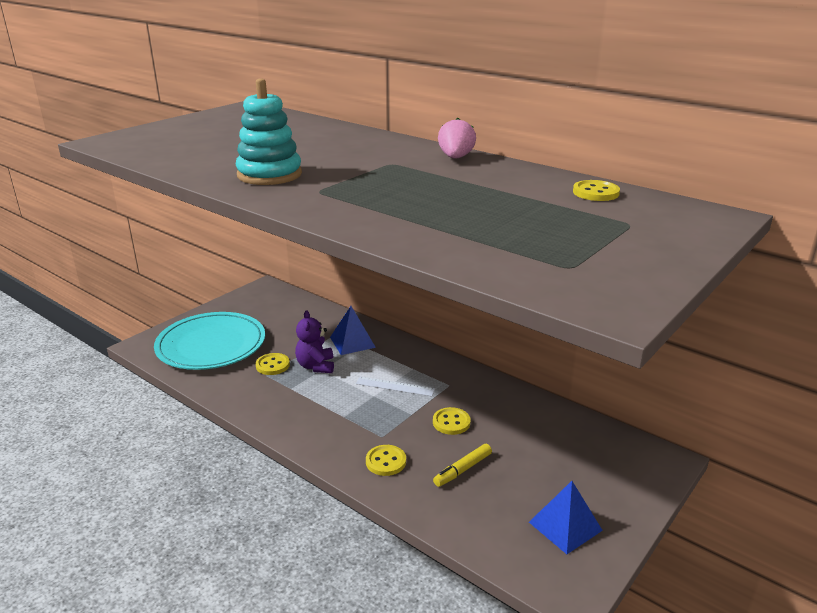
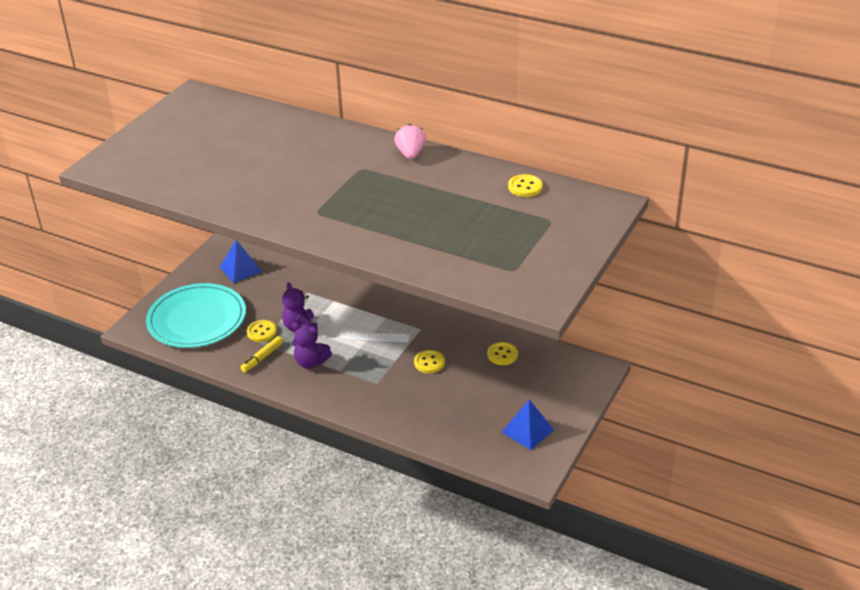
camera: 10 degrees left, 10 degrees up
turquoise stacking toy [236,78,302,185] -> none
blue pyramid [330,306,376,355] -> blue pyramid moved to [220,240,262,283]
yellow button [366,445,406,476] -> yellow button moved to [487,342,518,365]
yellow marker [433,444,492,487] -> yellow marker moved to [240,336,283,372]
none -> purple teddy bear [292,323,332,369]

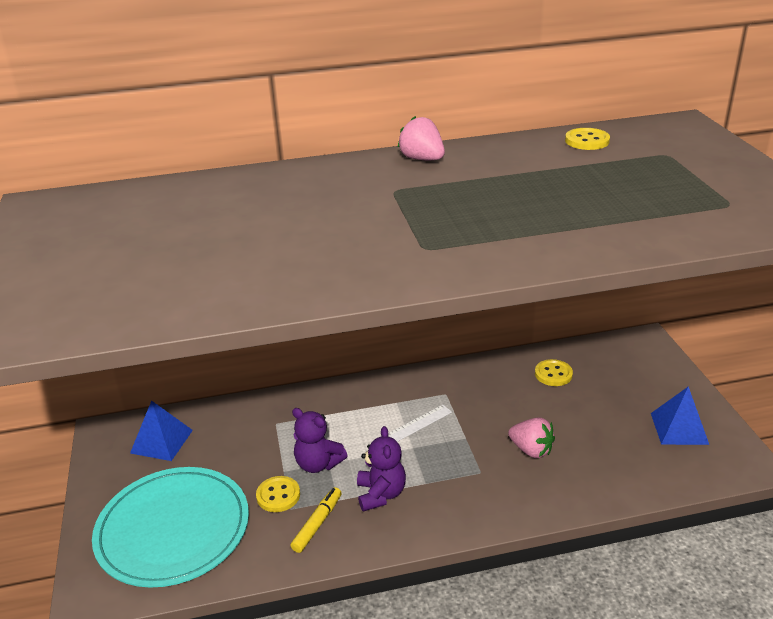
camera: 40 degrees left, 5 degrees down
yellow marker [240,336,283,372] -> yellow marker turned 150 degrees counterclockwise [290,487,341,553]
purple teddy bear [292,323,332,369] -> purple teddy bear turned 75 degrees counterclockwise [357,426,406,512]
yellow button [414,350,445,374] -> none
none -> pink strawberry [508,417,555,458]

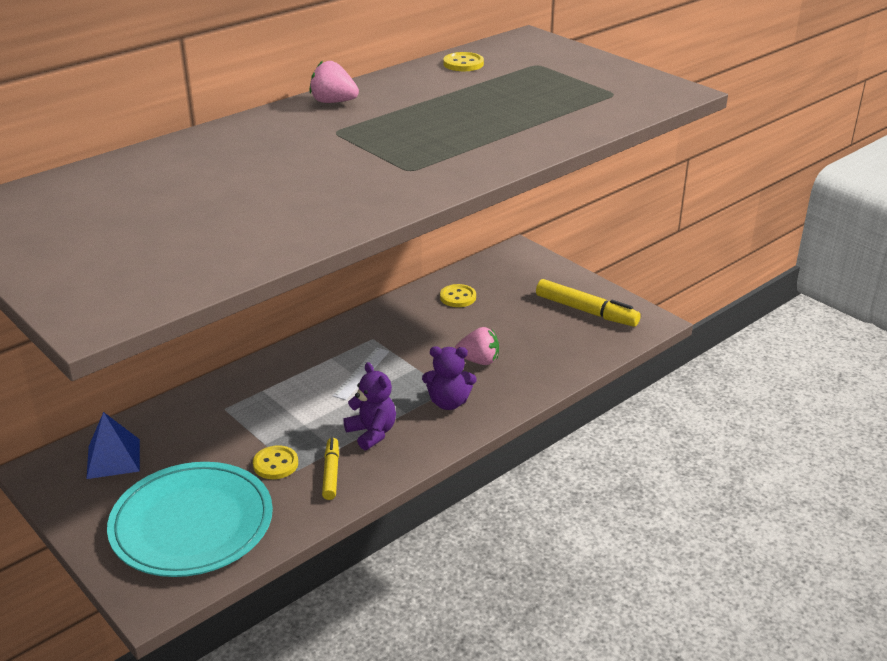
camera: 30 degrees left, 0 degrees up
purple teddy bear [292,408,348,473] -> purple teddy bear moved to [422,346,476,410]
blue pyramid [651,387,709,445] -> yellow marker [536,279,641,327]

